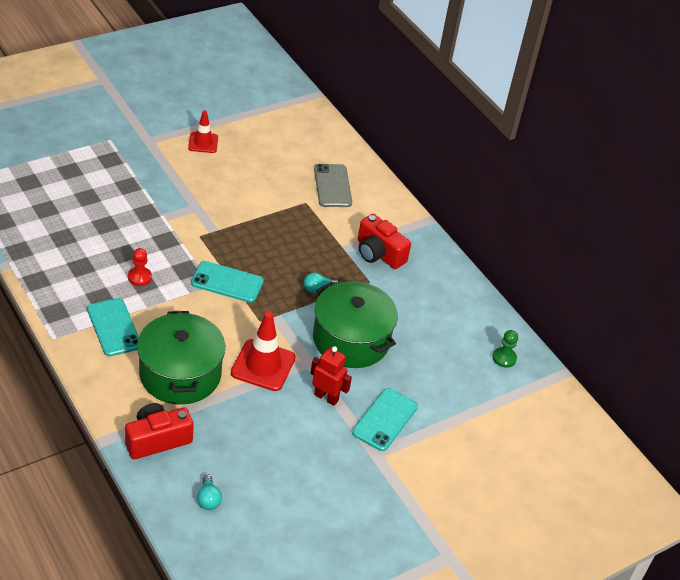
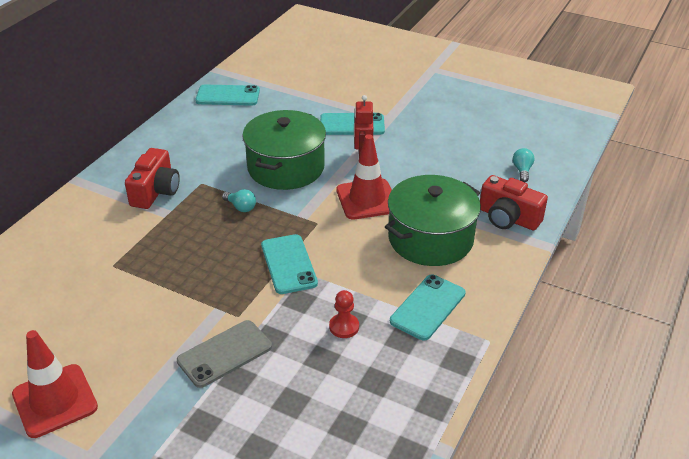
camera: 115 degrees left, 5 degrees down
red traffic cone [188,110,218,153] -> red traffic cone [12,330,98,438], size x1.61
turquoise light bulb [197,474,222,510] -> turquoise light bulb turned 45 degrees counterclockwise [513,148,534,182]
grey phone [314,164,352,207] -> grey phone moved to [177,320,272,388]
green pawn [492,330,518,368] -> turquoise phone [195,84,260,106]

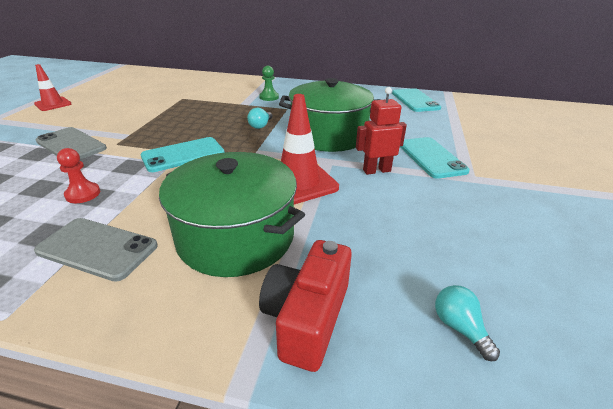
camera: 75 degrees right, 5 degrees down
red traffic cone [12,330,98,438] -> red traffic cone [34,64,71,111], size x0.62
red camera [125,148,180,209] -> green pawn [259,66,279,101]
turquoise phone [390,274,466,340] -> grey phone [34,218,158,282]
turquoise light bulb [513,148,534,182] -> turquoise light bulb turned 105 degrees counterclockwise [435,285,500,361]

